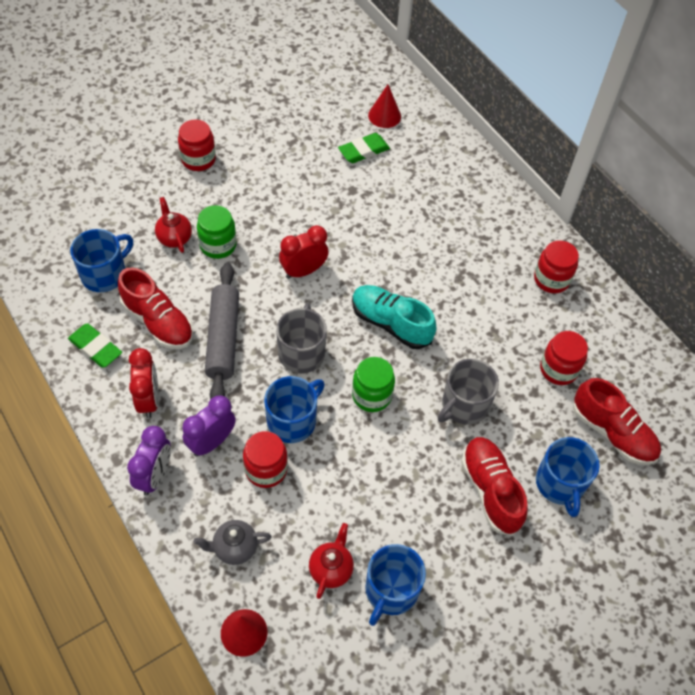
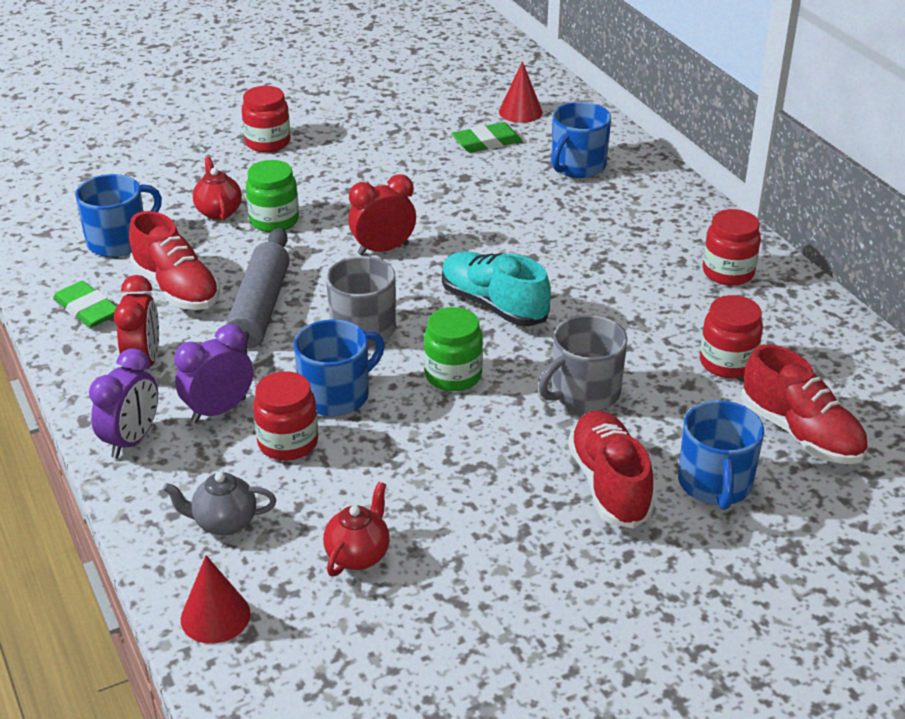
camera: 10 degrees right, 20 degrees down
blue mug [365,544,426,626] -> blue mug moved to [551,102,611,178]

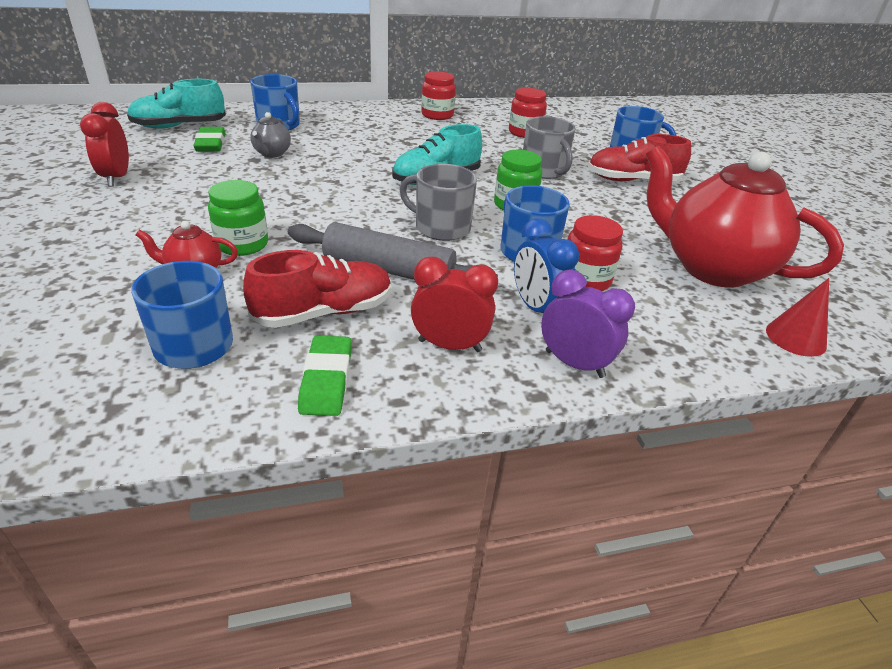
camera: 80 degrees left, 0 degrees up
green eraser [53,281,117,328] -> green eraser turned 60 degrees counterclockwise [298,335,352,416]
grey teapot [163,472,276,536] -> grey teapot moved to [250,112,291,158]
purple clock [174,324,253,423] -> blue clock [514,218,579,313]
red jar [242,86,291,153] -> none
red teapot [323,482,390,576] -> red teapot [646,145,844,288], size x2.37
red clock [348,175,416,255] -> red clock moved to [80,102,129,187]
red cone [499,61,543,123] -> turquoise shoe [127,79,226,129]
red shoe [741,344,868,464] -> none

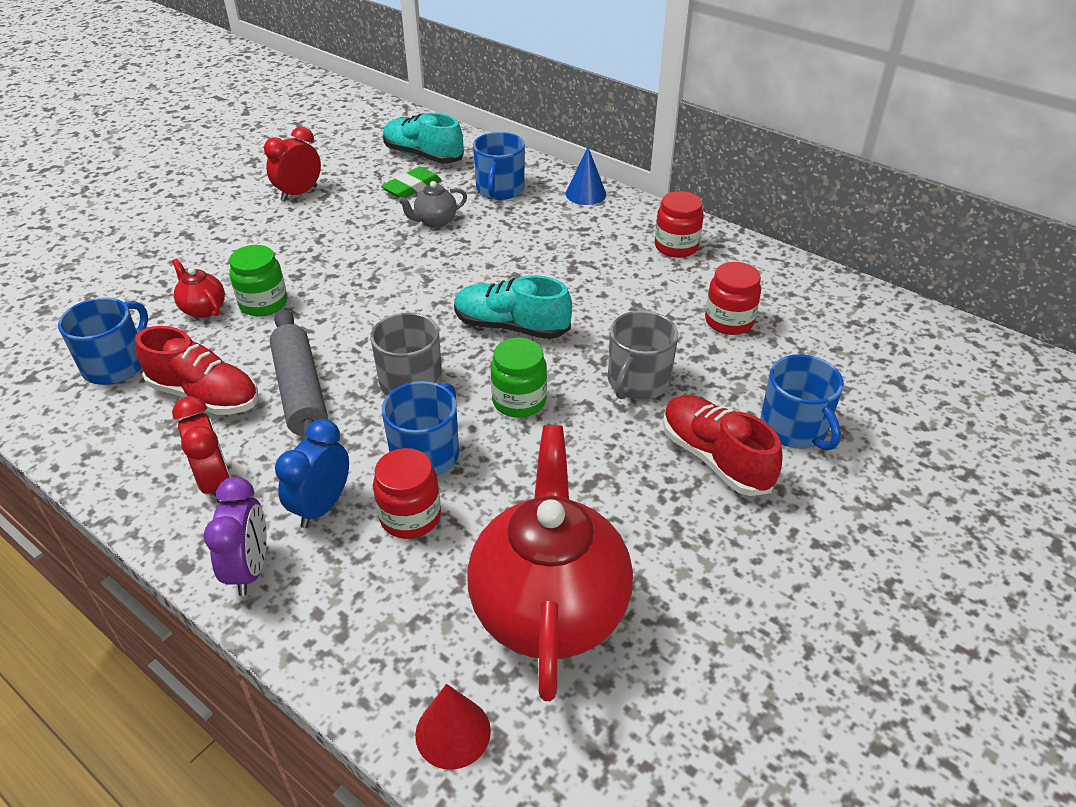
camera: 55 degrees right, 5 degrees up
green eraser [298,335,352,416] -> none
none -> blue cone [566,147,606,205]

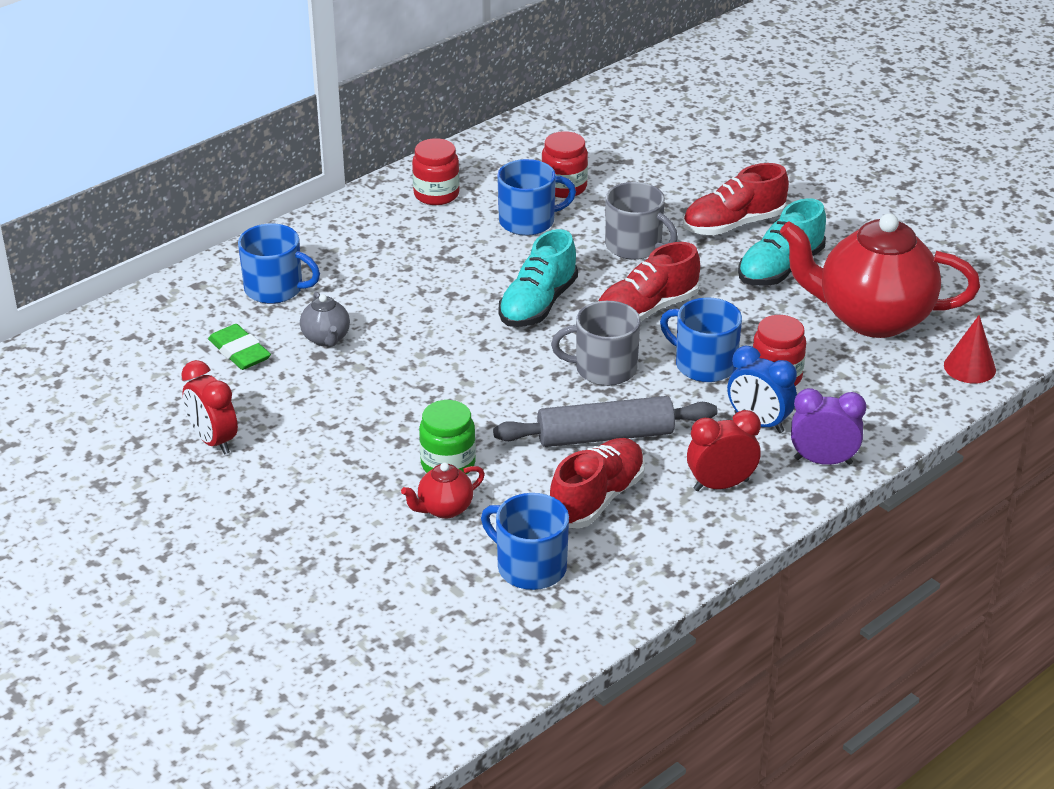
camera: 80 degrees left, 5 degrees down
turquoise shoe [383,113,464,164] -> turquoise shoe moved to [738,198,826,286]
green jar [491,337,547,418] -> red shoe [599,242,700,321]
blue cone [566,147,606,205] -> none
blue mug [760,354,844,451] -> blue mug moved to [497,159,576,236]

